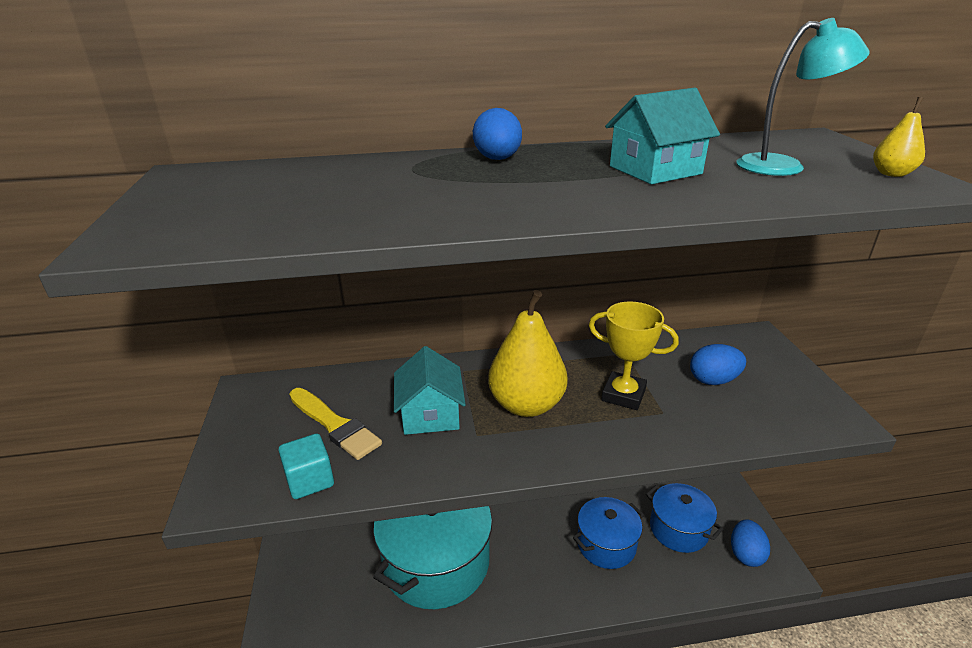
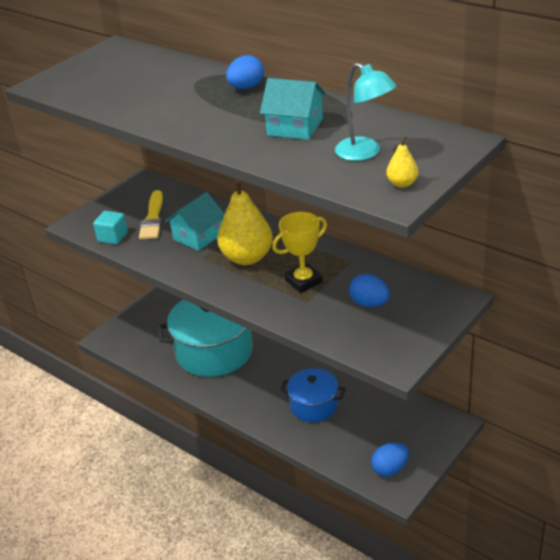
camera: 50 degrees right, 5 degrees up
yellow trophy [589,301,679,410] -> yellow trophy turned 75 degrees clockwise [272,212,327,293]
blue pot [646,483,723,553] -> none

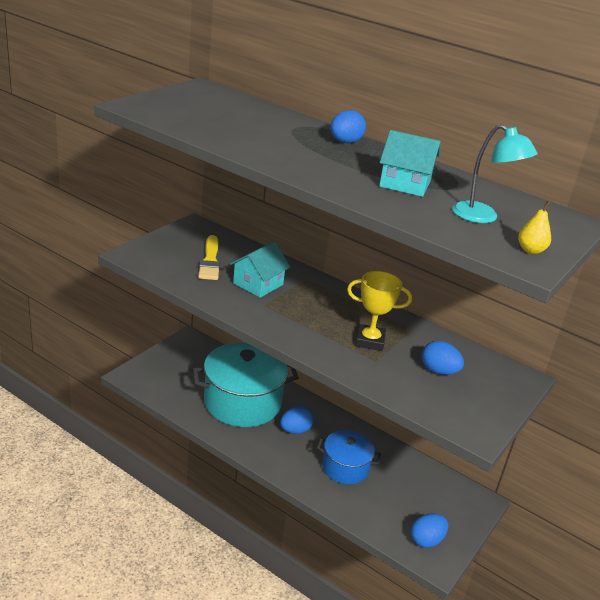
camera: 10 degrees left, 5 degrees down
turquoise cube [93,211,128,244] -> none
yellow pear [217,179,273,265] -> none
yellow trophy [272,212,327,293] -> yellow trophy turned 45 degrees clockwise [347,271,412,351]
none -> blue egg [280,406,314,434]

